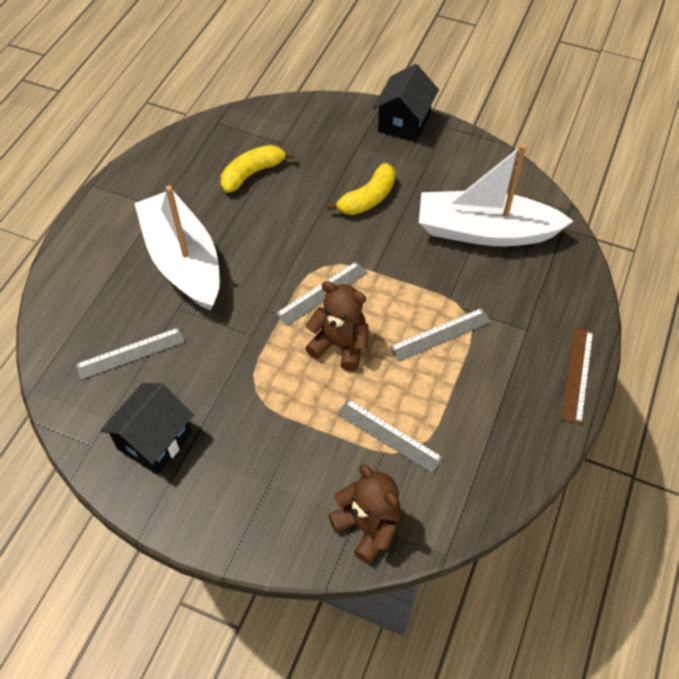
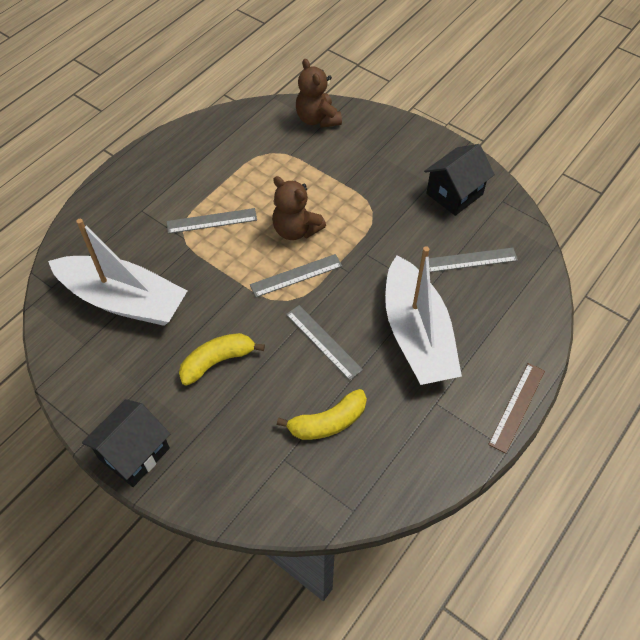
camera: 165 degrees left, 0 degrees up
grey ruler [337,399,443,474] -> grey ruler moved to [286,305,363,380]
brown ruler [561,328,593,424] -> brown ruler moved to [488,363,545,453]

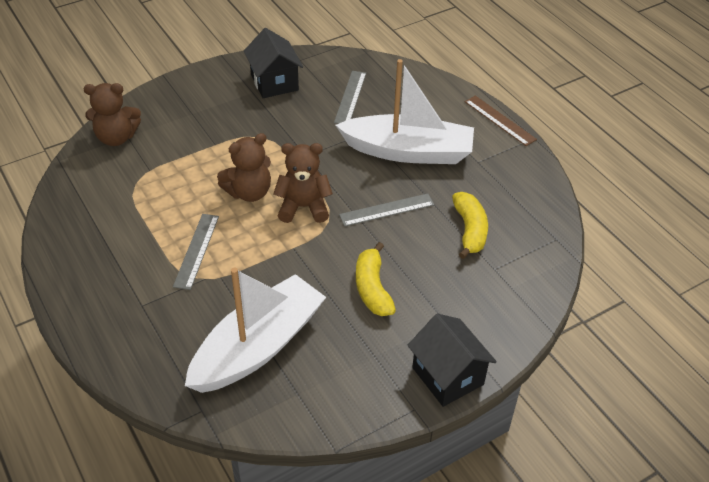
camera: 70 degrees left, 10 degrees down
grey ruler [250,254,342,297] -> brown teddy bear [273,143,333,223]

